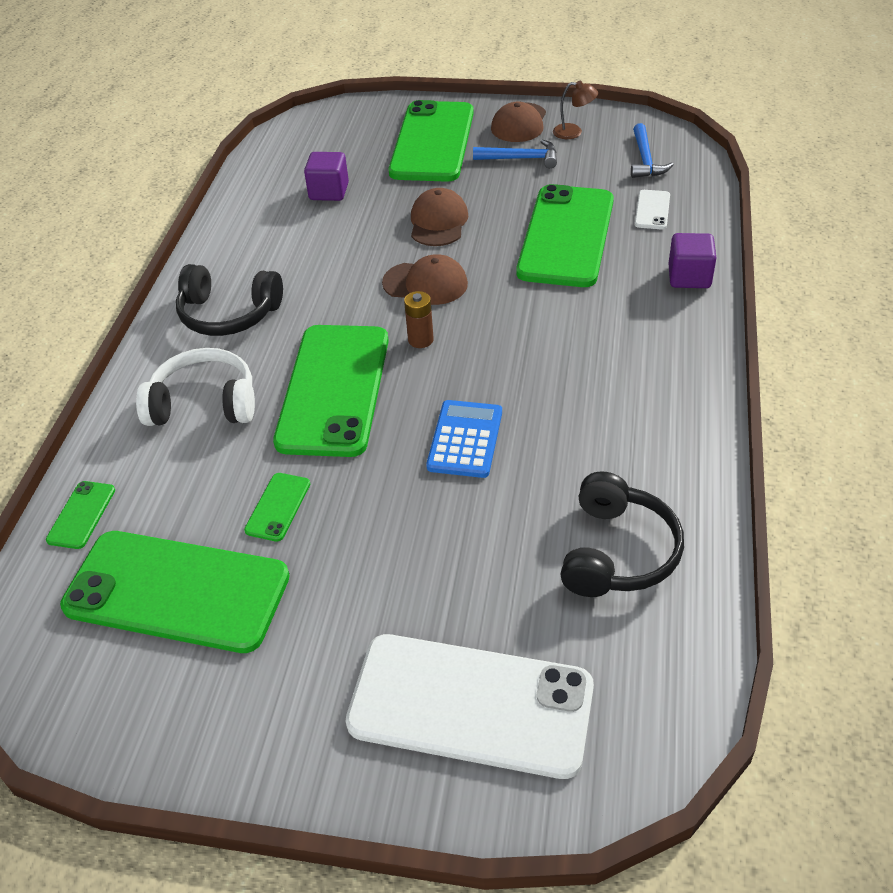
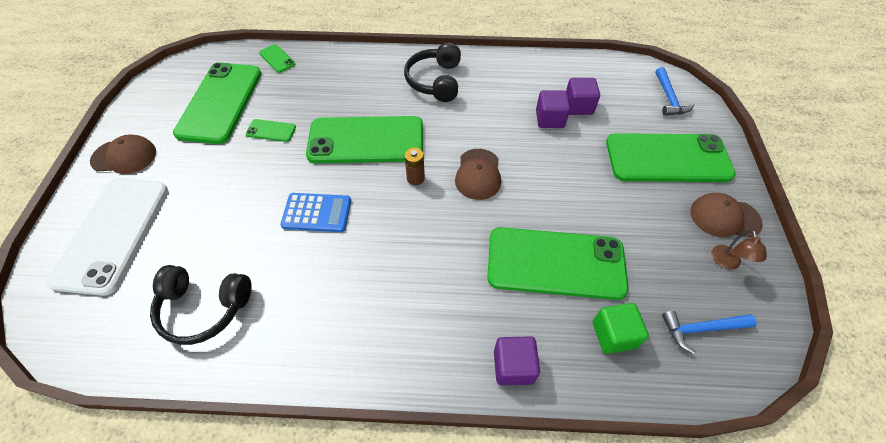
camera: 80 degrees right, 10 degrees up
green phone [46,481,115,549] -> green phone turned 45 degrees clockwise [259,44,295,73]
white headphones [136,348,255,426] -> none
brown cap [411,188,468,246] -> brown cap moved to [90,134,156,174]
blue hammer [473,139,557,168] -> blue hammer moved to [656,67,694,116]
white phone [635,190,670,230] -> green cube [593,303,649,354]
none -> purple cube [536,90,570,128]

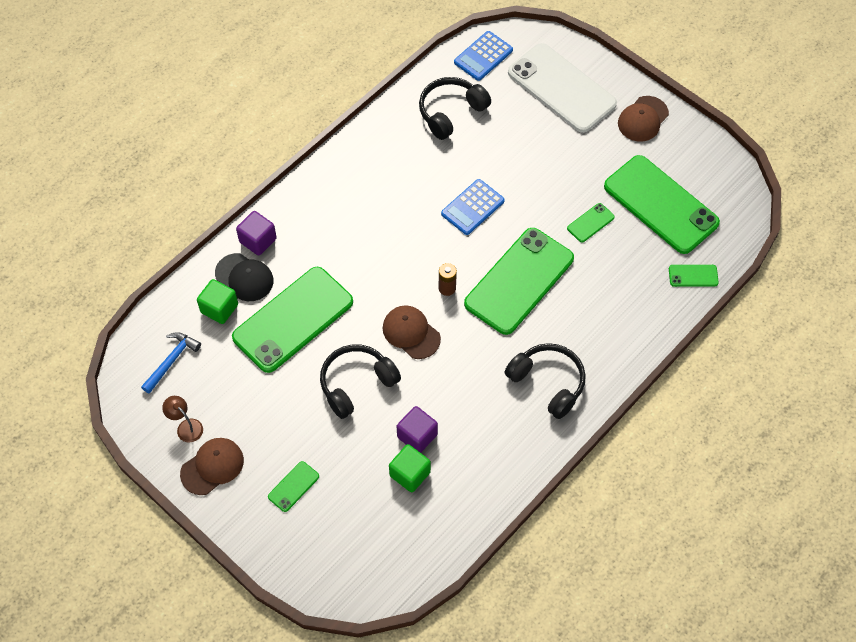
camera: 130 degrees right, 5 degrees up
purple cube [566,78,600,115] -> green cube [389,444,431,492]
green phone [606,133,736,182] -> green phone [268,461,319,512], size x0.41
blue hammer [656,67,694,116] -> none
none -> black cap [215,253,273,301]
none -> black headphones [320,344,401,419]
none -> blue calculator [454,31,513,81]

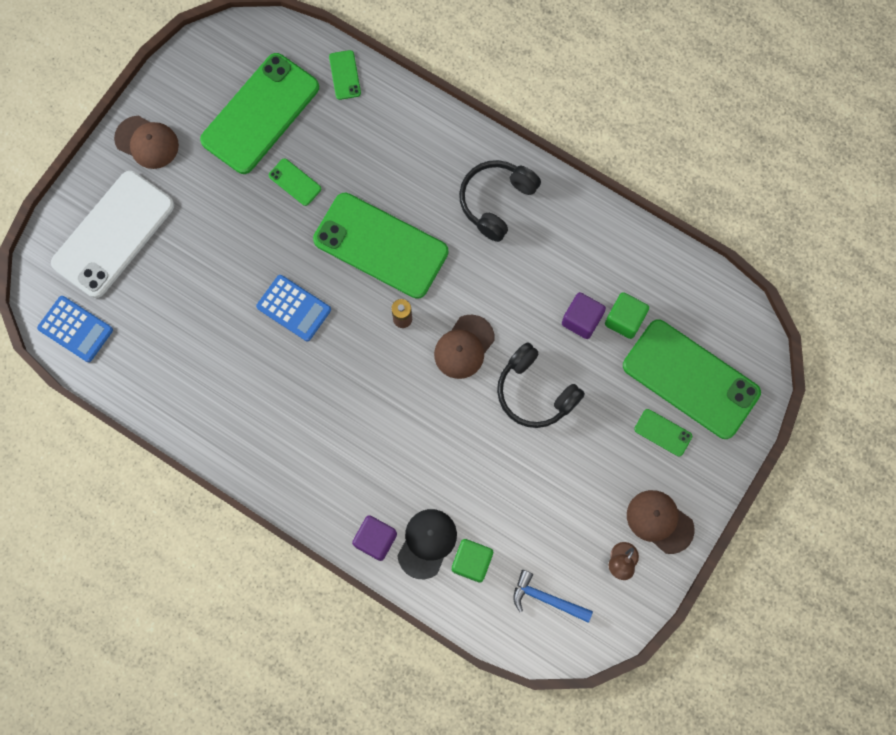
camera: 100 degrees left, 15 degrees up
green phone [232,267,353,373] -> green phone moved to [623,319,761,439]
black headphones [419,77,491,140] -> none

